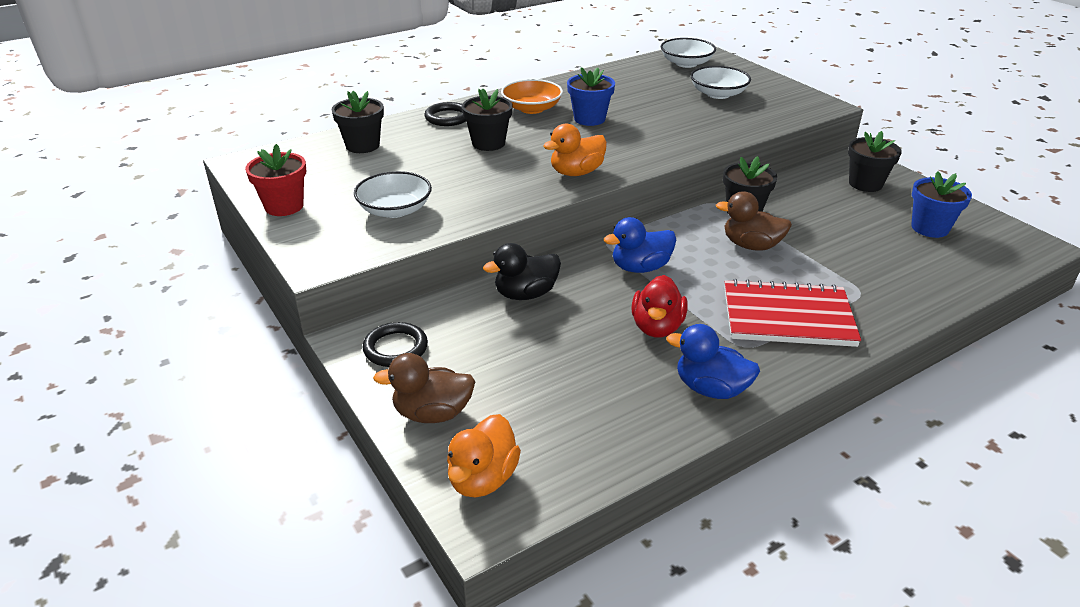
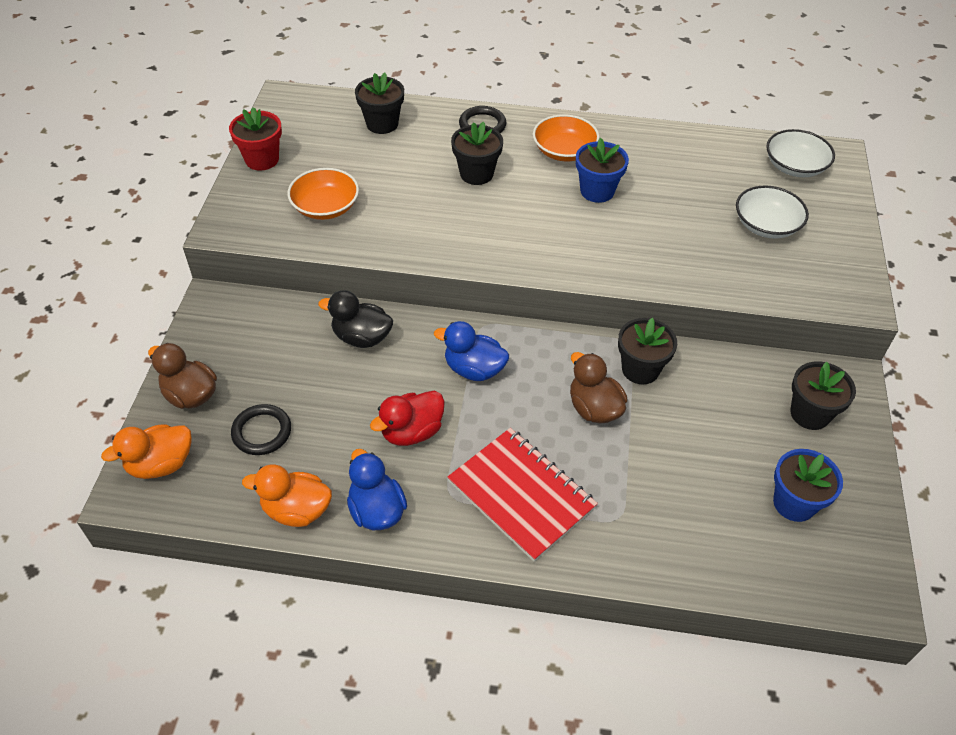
camera: 40 degrees right, 15 degrees up
white bowl [354,171,432,218] -> orange bowl [287,168,359,220]
black ring [362,322,428,367] -> black ring moved to [231,404,291,455]
orange duck [543,123,607,176] -> orange duck moved to [242,464,332,527]

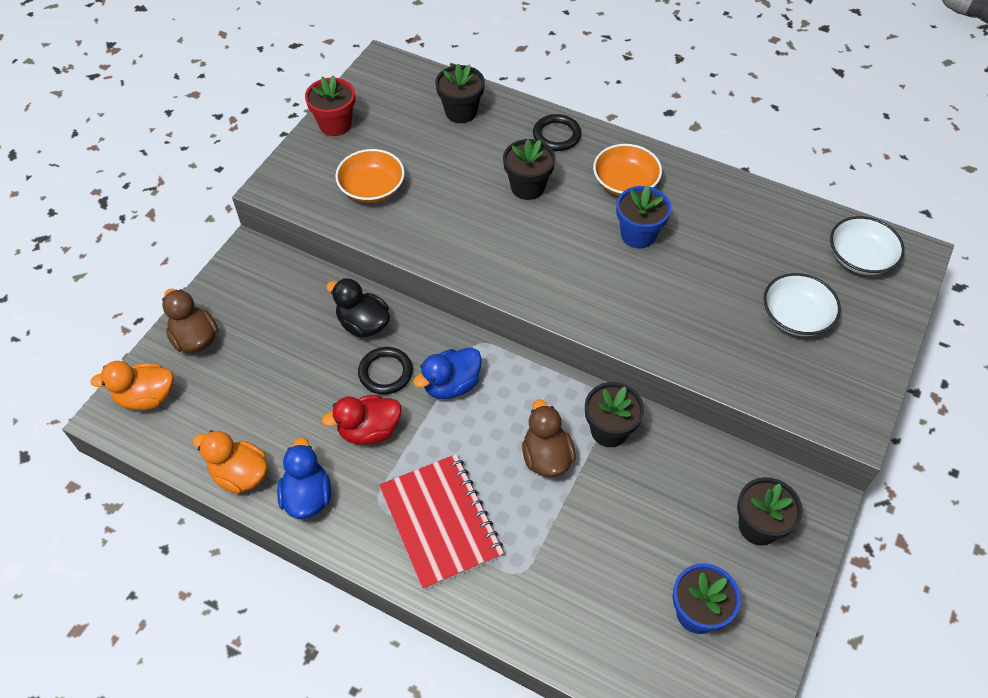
camera: 20 degrees right, 5 degrees up
black ring [231,404,291,455] -> black ring moved to [358,347,413,395]
blue duck [434,321,509,381] -> blue duck turned 75 degrees counterclockwise [413,348,482,399]

